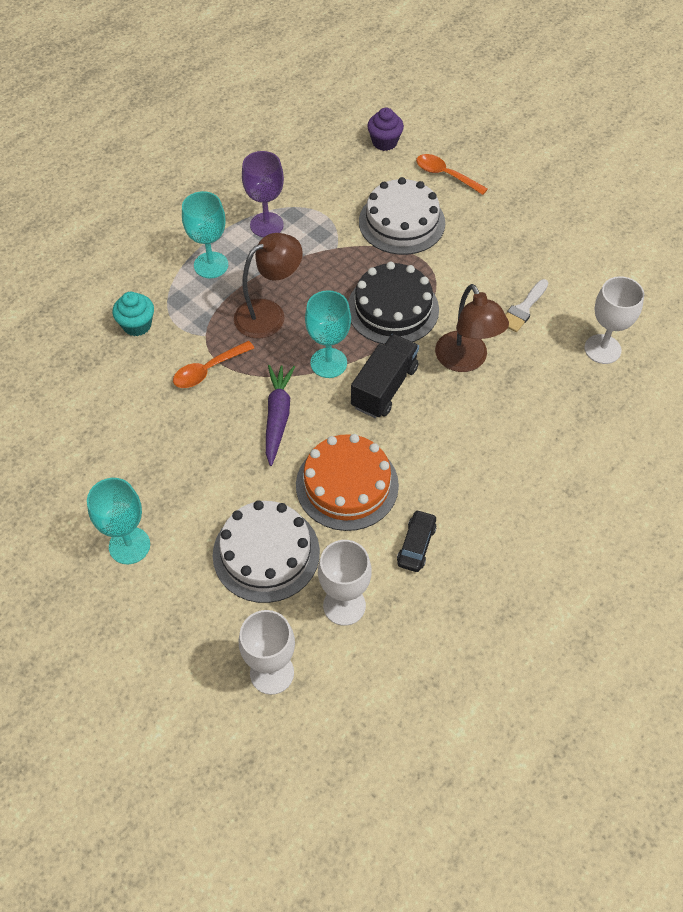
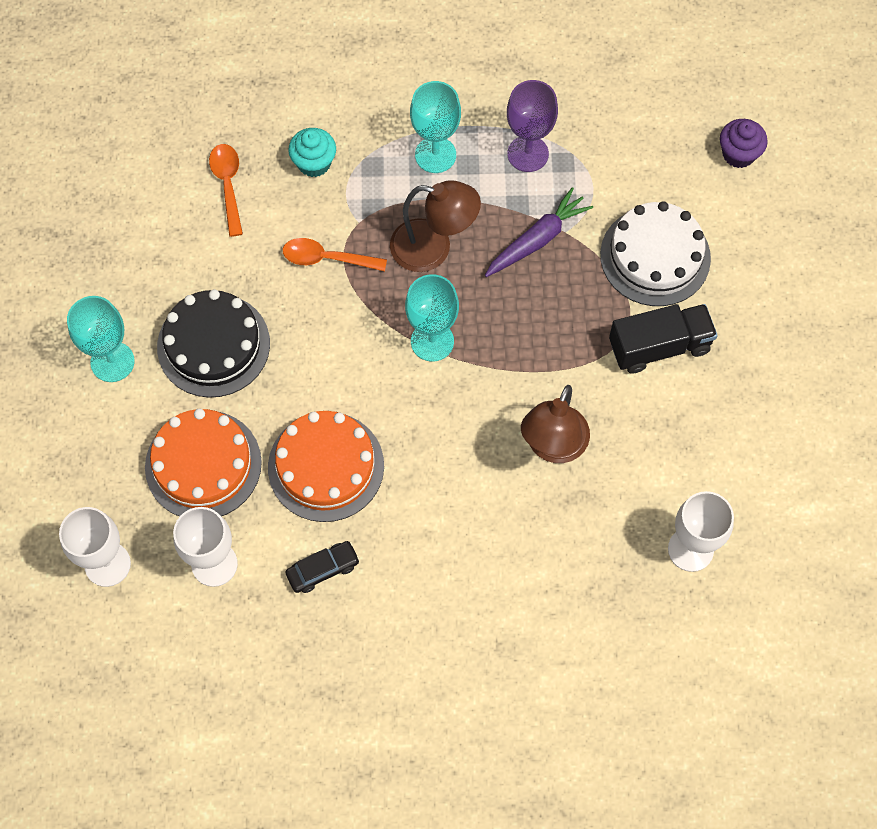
camera: 45 degrees right, 10 degrees up
white cake [213,500,320,603] -> orange cake [145,408,262,517]
purple carrot [266,365,295,466] -> purple carrot moved to [485,187,593,277]
black cake [348,262,439,344] -> black cake moved to [157,289,270,398]
black truck [351,334,419,418] -> black truck moved to [609,304,718,374]
orange spoon [416,154,488,195] -> orange spoon moved to [209,144,243,237]
white brush [505,279,548,332] -> none

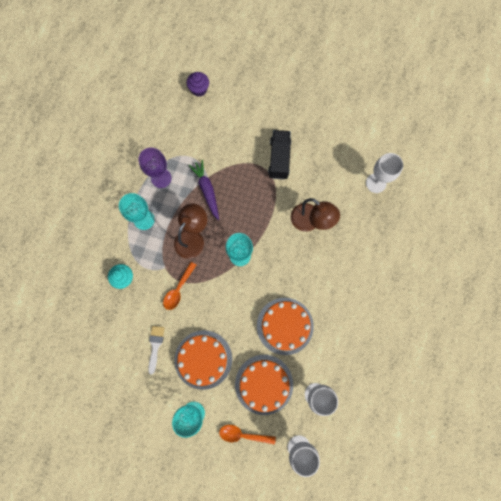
camera: 70 degrees left, 10 degrees up
black cake [157,289,270,398] -> orange cake [175,330,232,390]
orange spoon [209,144,243,237] -> orange spoon moved to [219,425,276,445]
black car [285,541,360,593] -> none
white cake [600,201,711,306] -> none
none -> white brush [148,326,165,374]

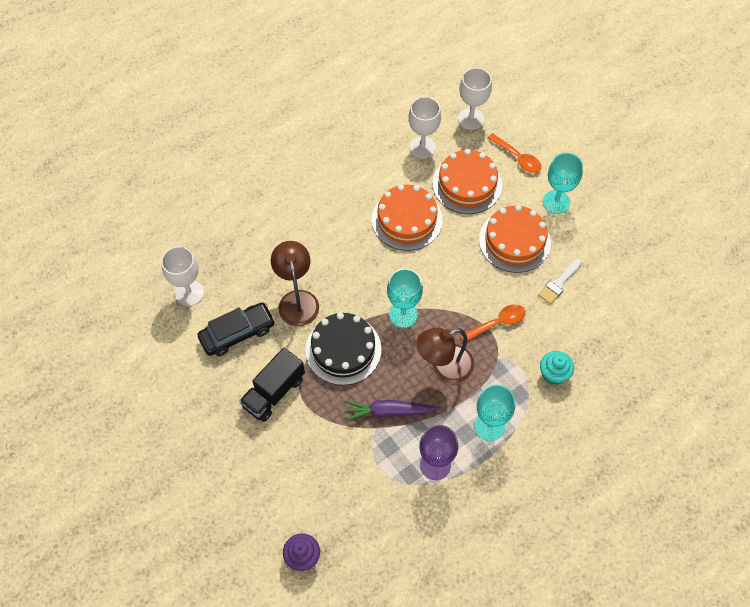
camera: 145 degrees left, 15 degrees down
purple carrot [189,160,219,220] -> purple carrot turned 75 degrees clockwise [344,400,440,422]
none -> black car [198,303,275,356]
none -> black cake [305,312,382,385]

